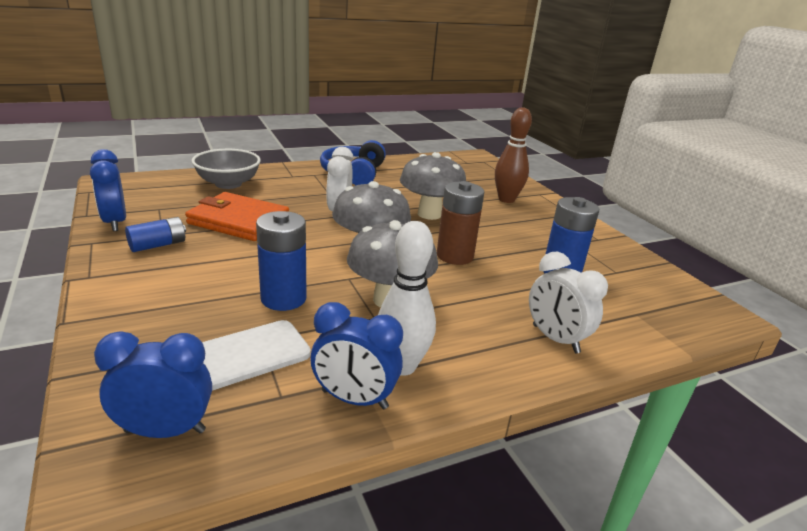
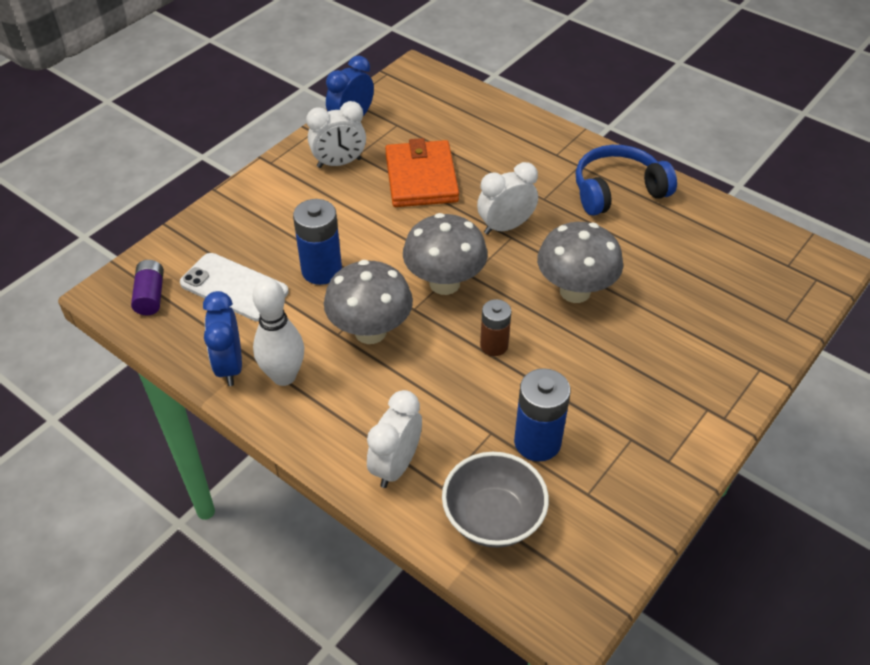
camera: 65 degrees right, 20 degrees up
blue clock [94,331,212,438] -> purple battery [131,260,164,315]
blue battery [125,217,186,252] -> white clock [306,101,366,168]
grey bowl [192,149,261,189] -> grey bowl moved to [442,452,549,548]
brown battery [437,181,484,265] -> brown battery [480,299,511,356], size x0.65
brown bowling pin [495,107,532,203] -> none

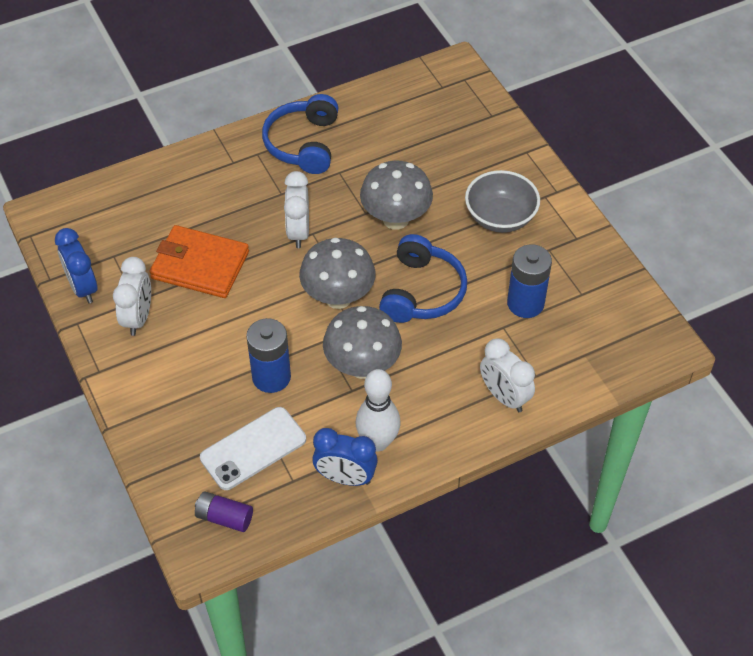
camera: 65 degrees left, 5 degrees up
grey bowl [442,452,549,548] -> grey bowl moved to [465,170,540,233]
brown battery [480,299,511,356] -> blue headphones [379,234,468,323]

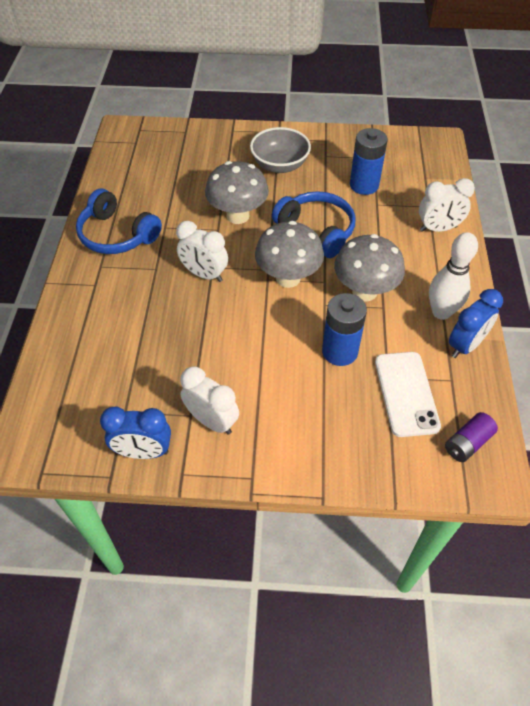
camera: 60 degrees left, 0 degrees up
orange wallet [150,225,249,298] -> none

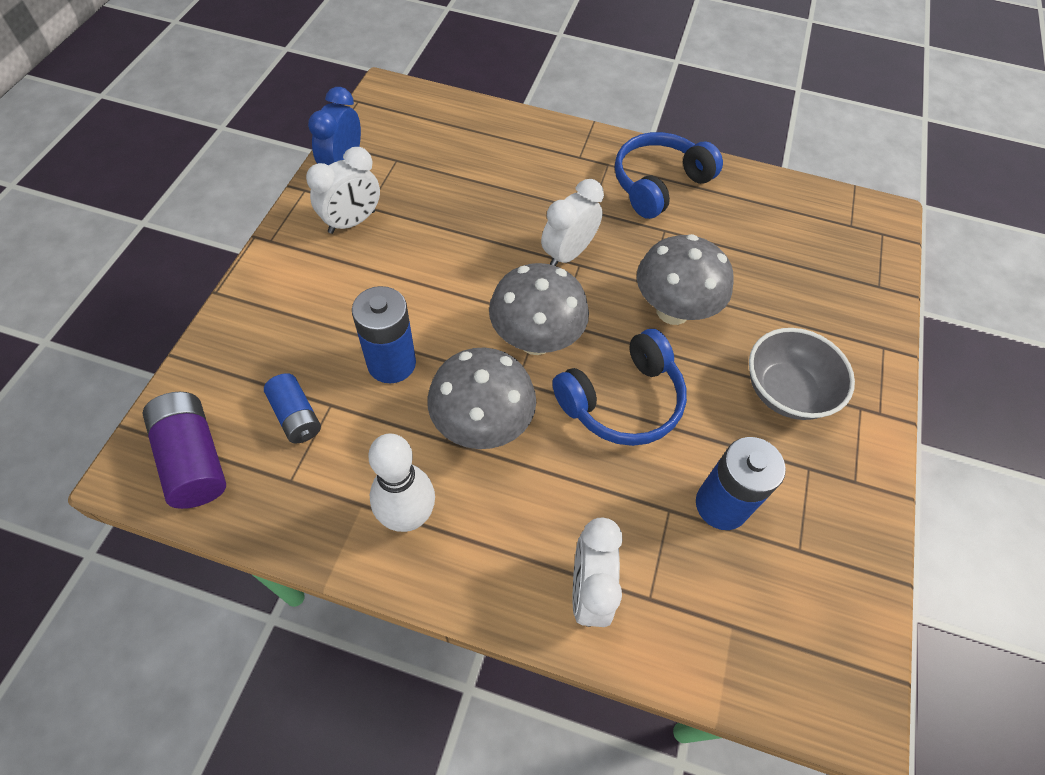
camera: 100 degrees right, 5 degrees up
white phone [375,352,441,437] -> blue battery [264,373,321,443]
purple battery [445,412,498,462] -> purple battery [142,392,226,509], size x1.54
blue clock [449,289,503,358] -> none

